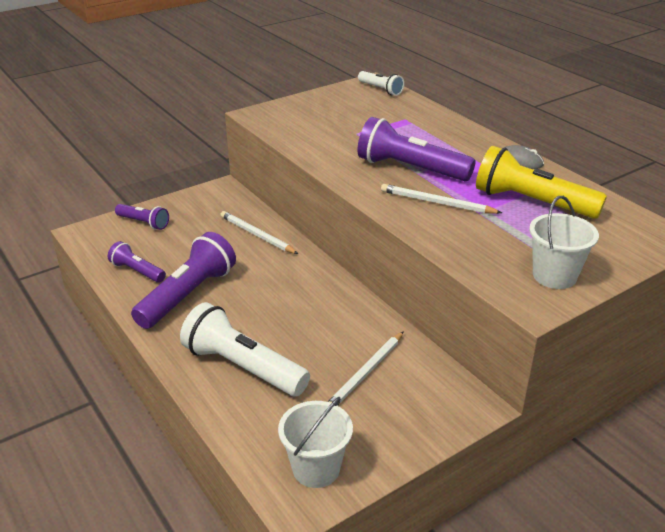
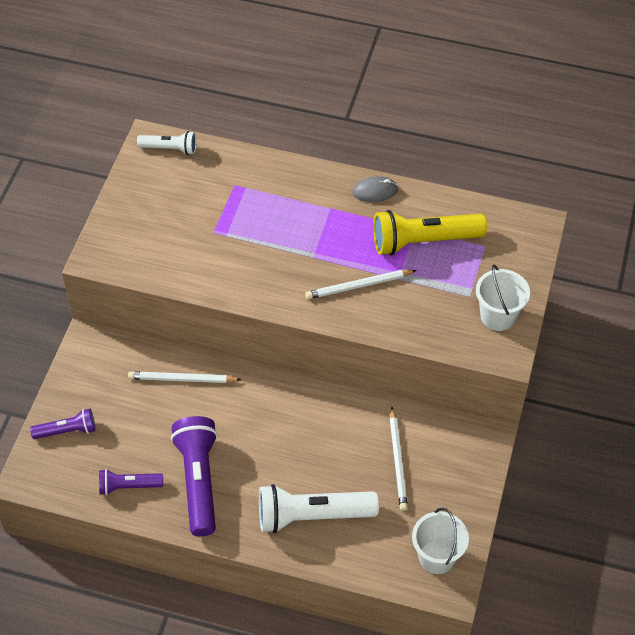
camera: 40 degrees left, 20 degrees up
purple flashlight [357,117,476,181] -> none

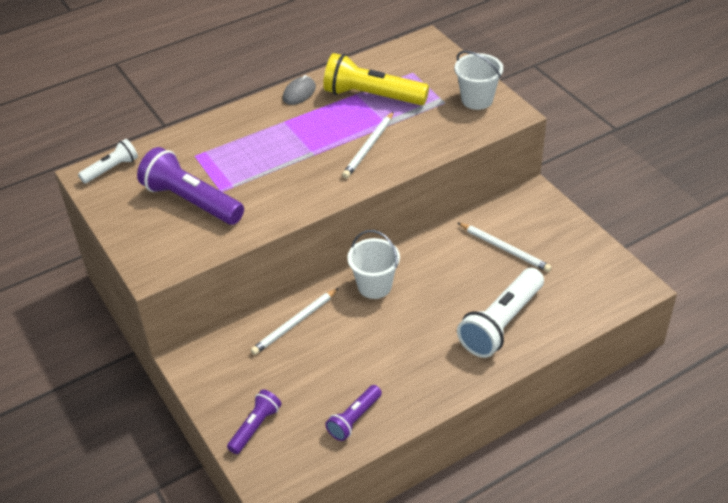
camera: 45 degrees left, 10 degrees down
purple flashlight [171,416,218,536] -> purple flashlight moved to [137,147,244,225]
yellow flashlight [373,210,487,255] -> yellow flashlight turned 75 degrees clockwise [323,53,429,105]
white bucket [412,508,469,574] -> white bucket moved to [347,230,400,299]

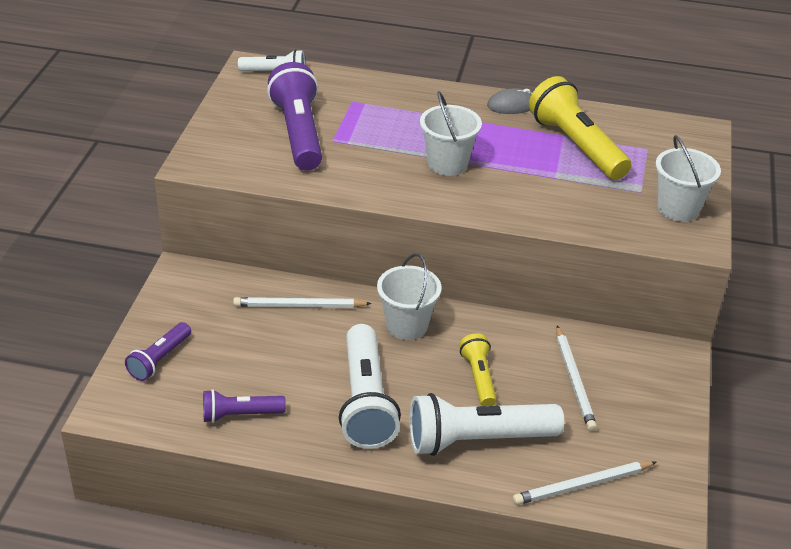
camera: 40 degrees right, 5 degrees down
purple flashlight [227,390,282,454] -> purple flashlight turned 135 degrees clockwise [125,322,191,381]
white pencil [342,112,394,178] -> white pencil moved to [513,461,657,505]
none -> white flashlight [339,324,401,449]
none -> white bucket [420,91,482,176]
none -> yellow flashlight [459,333,497,406]

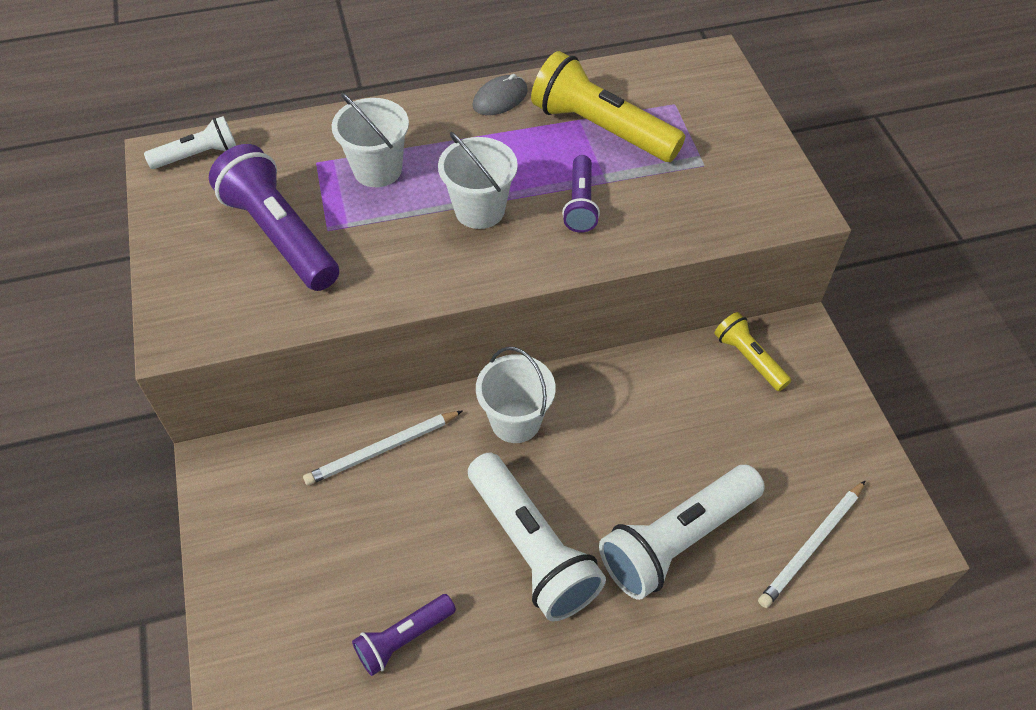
camera: 25 degrees left, 15 degrees up
purple flashlight [125,322,191,381] -> purple flashlight moved to [562,155,600,233]
yellow flashlight [459,333,497,406] -> yellow flashlight moved to [714,312,791,391]
white pencil [556,326,597,431] -> none
white bucket [656,135,721,222] -> white bucket moved to [332,93,409,187]

